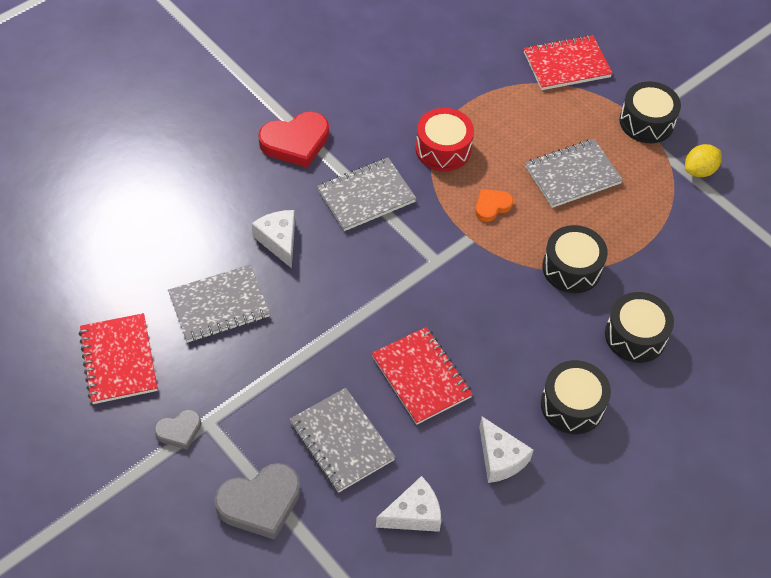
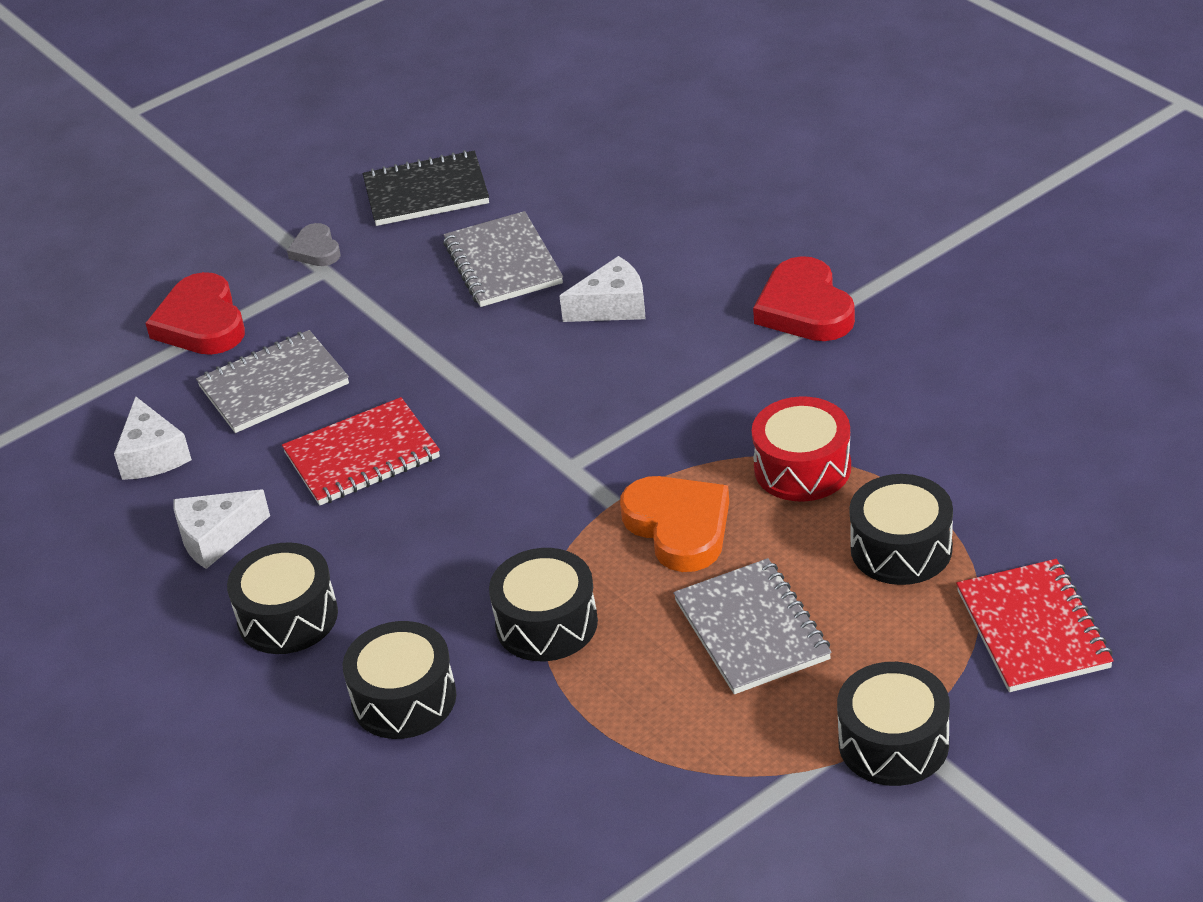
camera: 100 degrees right, 15 degrees down
red notebook [79,313,158,404] -> black notebook [363,150,489,226]
grey heart [214,463,301,540] -> red heart [145,272,245,355]
grey notebook [317,158,416,231] -> none
orange heart [475,189,513,222] -> orange heart [620,476,729,572], size x1.79
yellow lemon [685,144,722,177] -> none
none -> black drum [849,474,953,585]

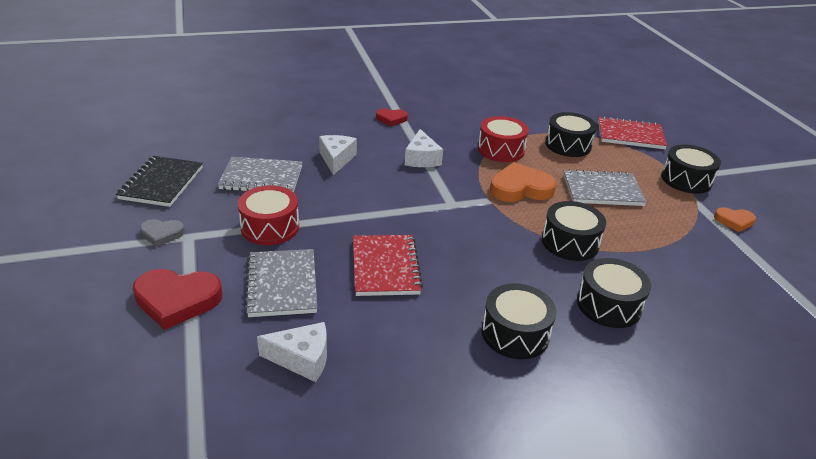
camera: 75 degrees left, 5 degrees down
white cheese [174,490,270,569] -> white cheese moved to [405,129,443,167]
red heart [753,256,855,341] -> red heart [376,108,408,126], size x0.56
none -> red drum [238,185,299,245]
none -> orange heart [714,207,756,232]

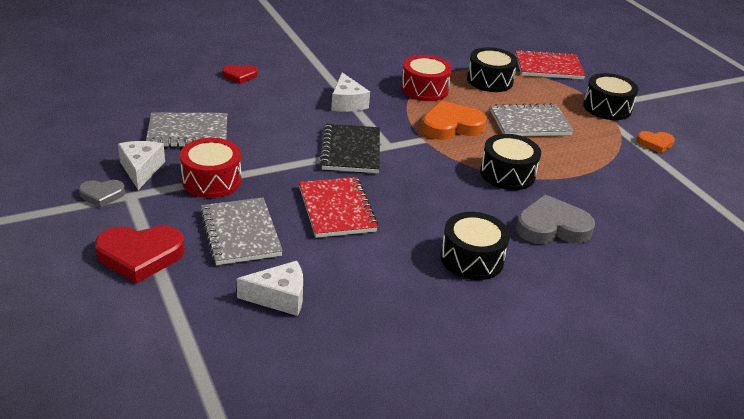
camera: 10 degrees left, 0 degrees up
black notebook [116,156,203,207] -> black notebook moved to [319,124,380,173]
white cheese [319,135,357,175] -> white cheese moved to [118,141,165,190]
red heart [376,108,408,126] -> red heart moved to [222,65,258,84]
black drum [577,258,651,328] -> grey heart [516,194,595,244]

